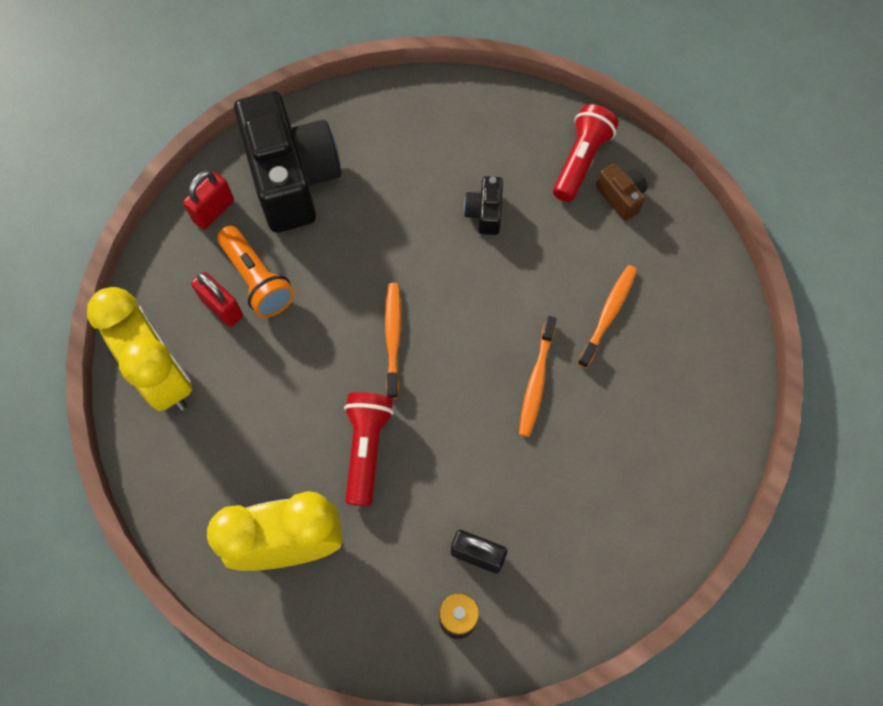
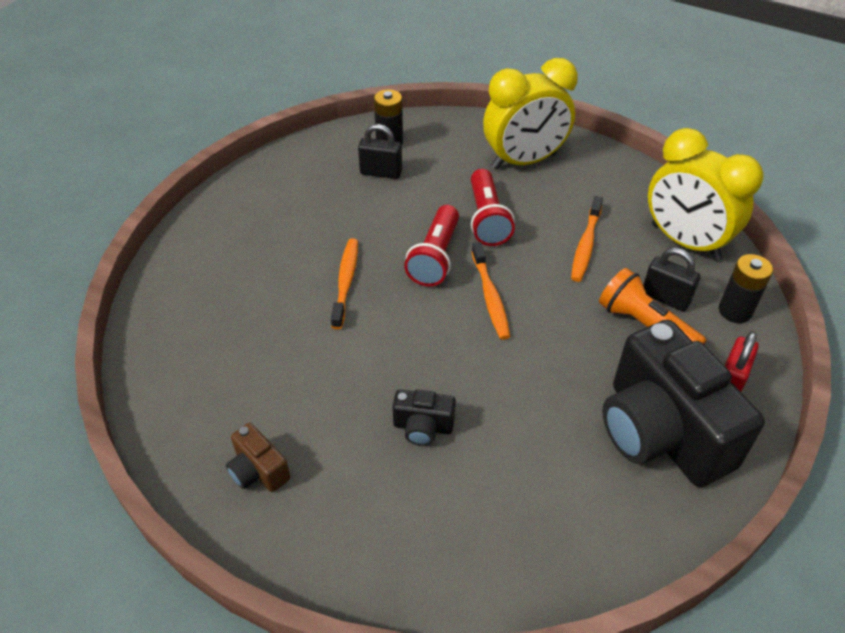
camera: 170 degrees right, 20 degrees down
red padlock [191,272,243,327] -> black padlock [643,248,701,311]
black camera [464,176,503,235] -> black camera turned 105 degrees clockwise [392,389,456,446]
red flashlight [553,104,619,202] -> red flashlight moved to [404,205,459,287]
orange toothbrush [577,265,637,368] -> orange toothbrush moved to [571,196,603,282]
none -> black battery [719,254,773,323]

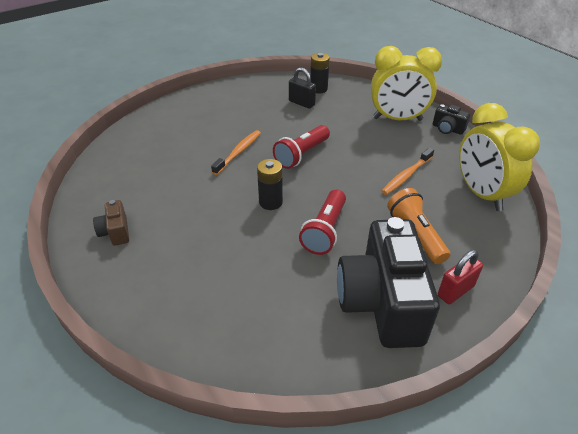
camera: 25 degrees right, 5 degrees down
black camera [392,389,456,446] -> black camera moved to [433,104,470,135]
red flashlight [471,169,515,246] -> red flashlight moved to [299,190,346,255]
orange toothbrush [472,242,510,340] -> none
black padlock [643,248,701,311] -> none
black battery [719,254,773,323] -> black battery moved to [257,159,283,210]

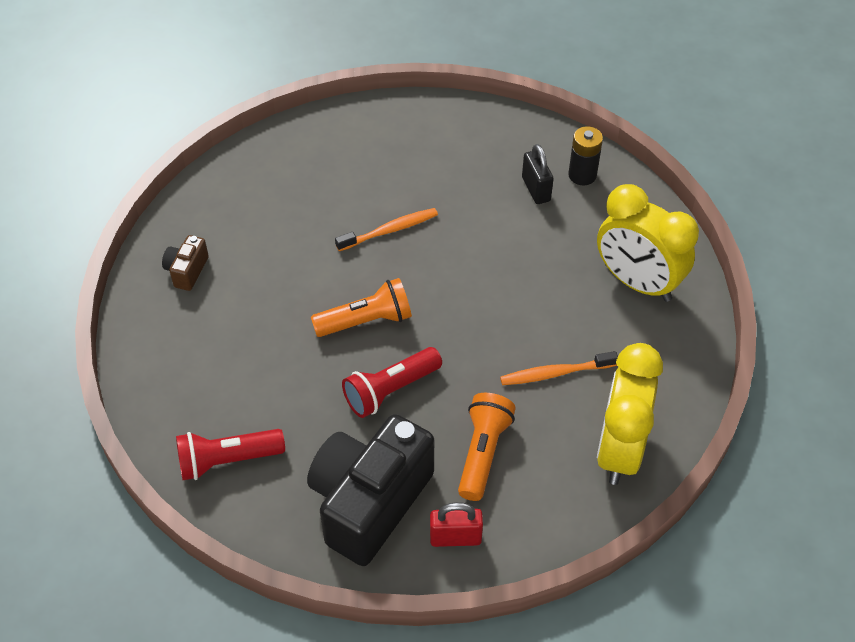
camera: 35 degrees right, 10 degrees up
black battery [257,159,283,210] -> orange flashlight [311,278,412,337]
red flashlight [273,125,330,169] -> red flashlight moved to [176,429,285,480]
black camera [433,104,470,135] -> none

